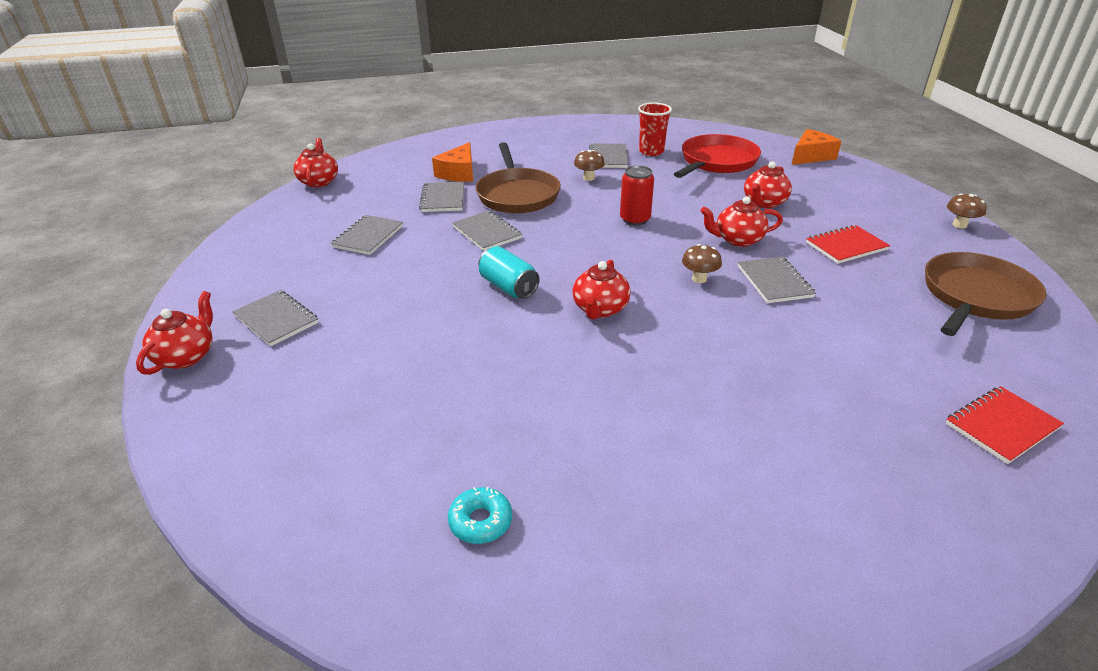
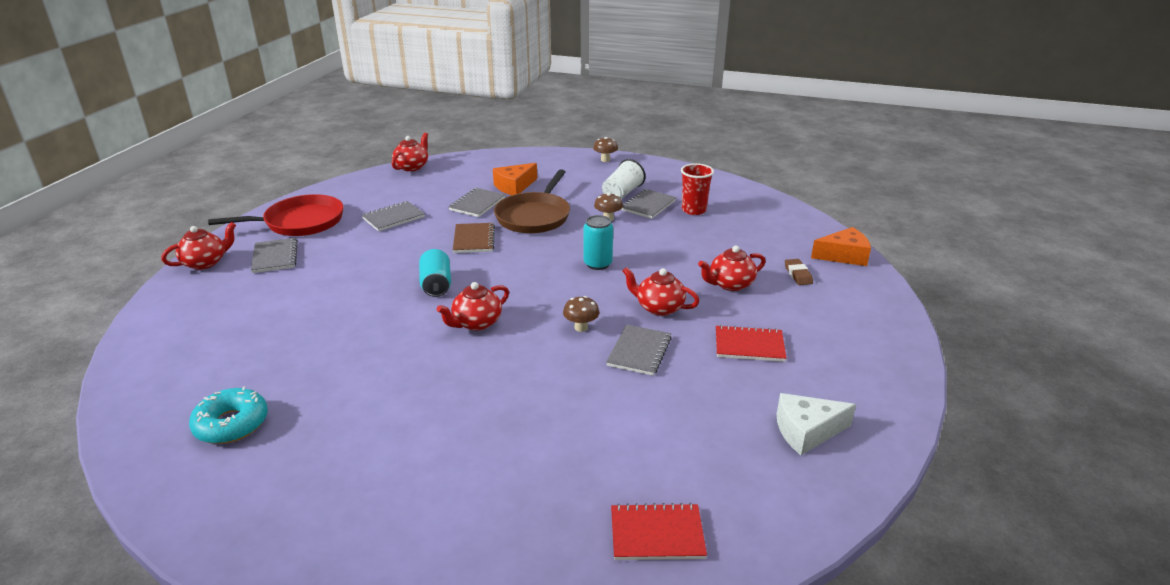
camera: 30 degrees right, 5 degrees down
turquoise donut [448,487,512,544] -> turquoise donut [189,387,268,444], size x1.54
grey notebook [452,211,522,251] -> brown notebook [453,223,495,253]
red can [620,165,654,225] -> turquoise can [584,215,613,270]
red pan [674,134,761,178] -> red pan moved to [208,194,344,236]
brown pan [925,252,1047,336] -> white cheese [777,393,856,455]
brown mushroom [947,194,987,229] -> brown mushroom moved to [593,137,618,162]
none -> white cup [602,159,646,199]
none -> brown eraser [785,259,813,285]

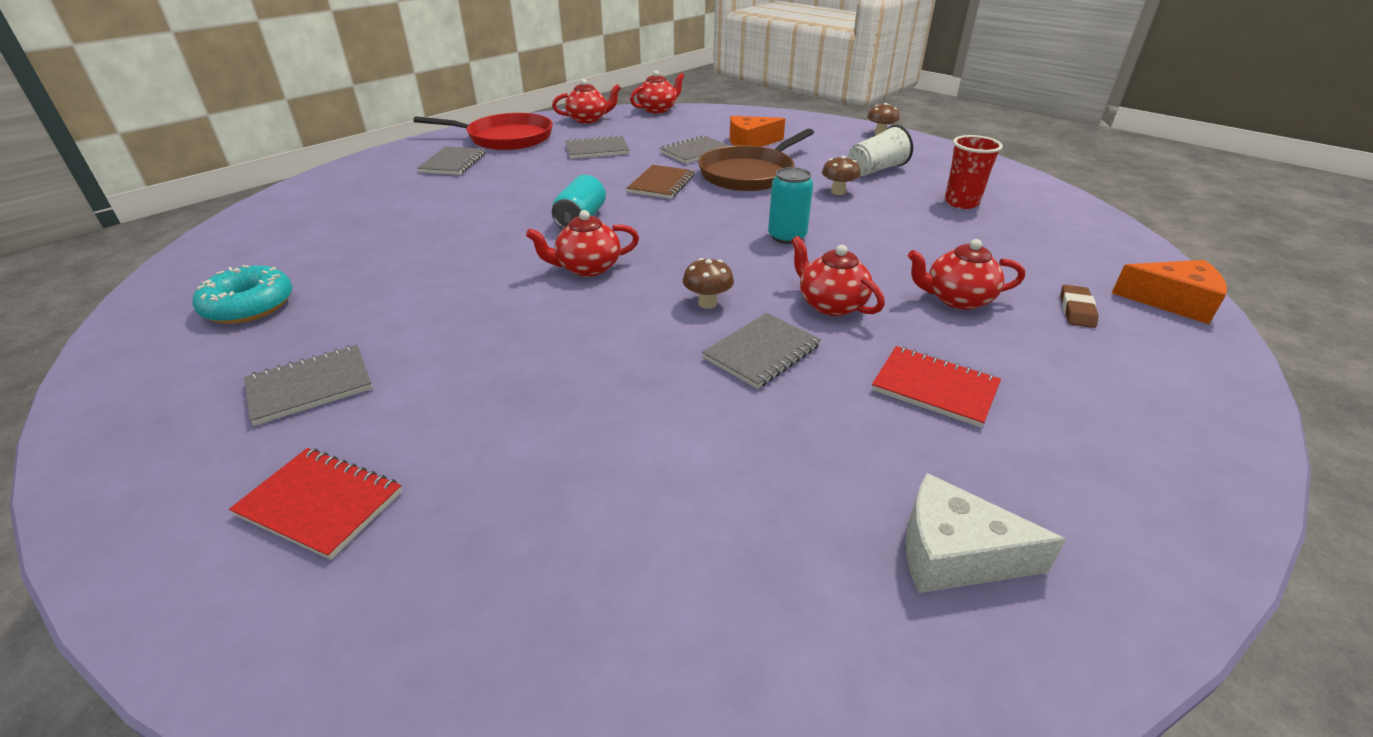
camera: 25 degrees right, 5 degrees up
red teapot [161,222,236,270] -> red teapot moved to [552,79,621,124]
red notebook [611,503,707,560] -> red notebook moved to [229,448,402,560]
grey notebook [621,189,676,219] -> grey notebook moved to [244,345,372,426]

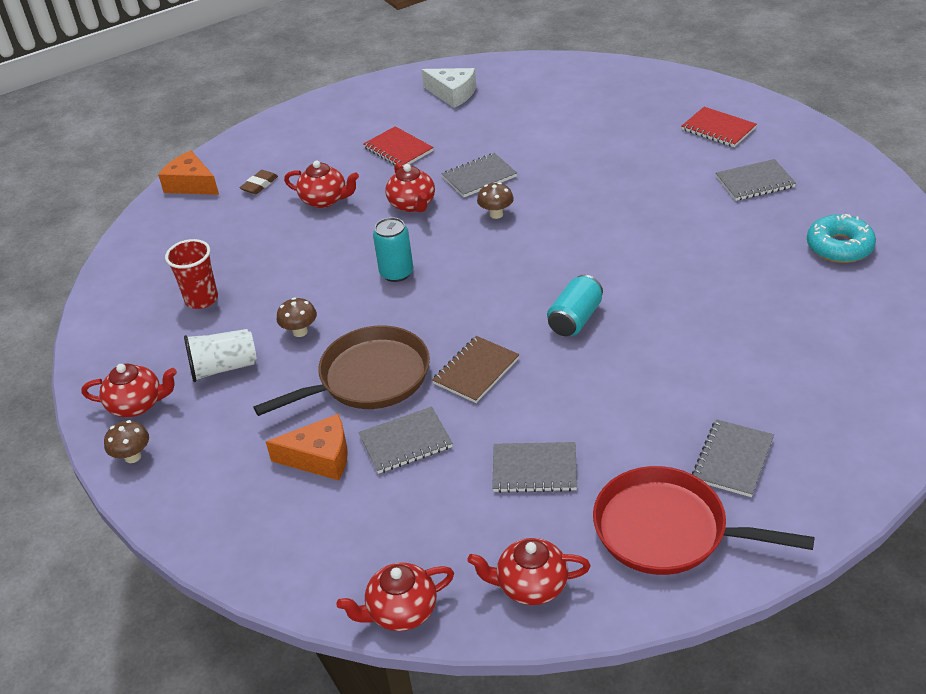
camera: 160 degrees left, 5 degrees up
red teapot [526,210,639,277] -> red teapot moved to [82,364,177,417]

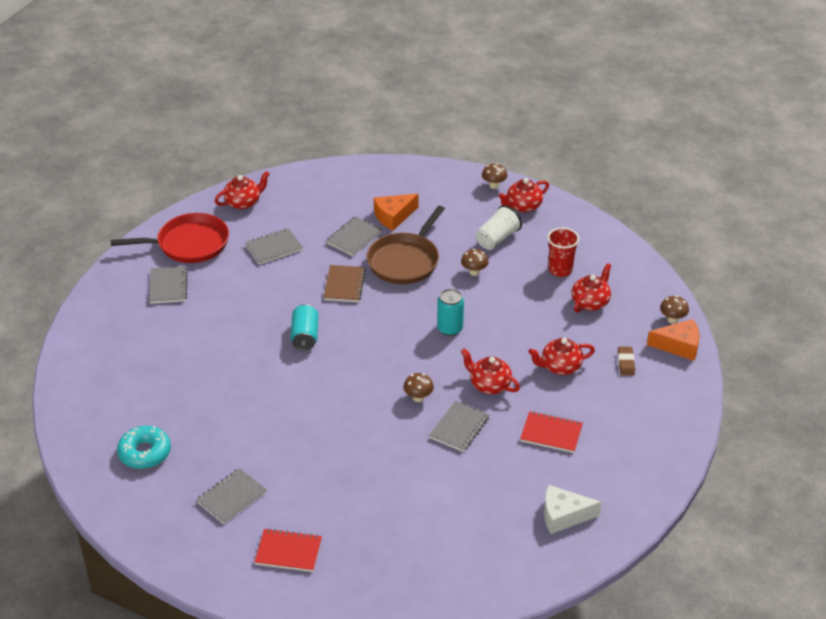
camera: 145 degrees right, 0 degrees up
red teapot [336,562,454,631] -> red teapot moved to [571,263,611,313]
none -> brown mushroom [660,296,689,324]

